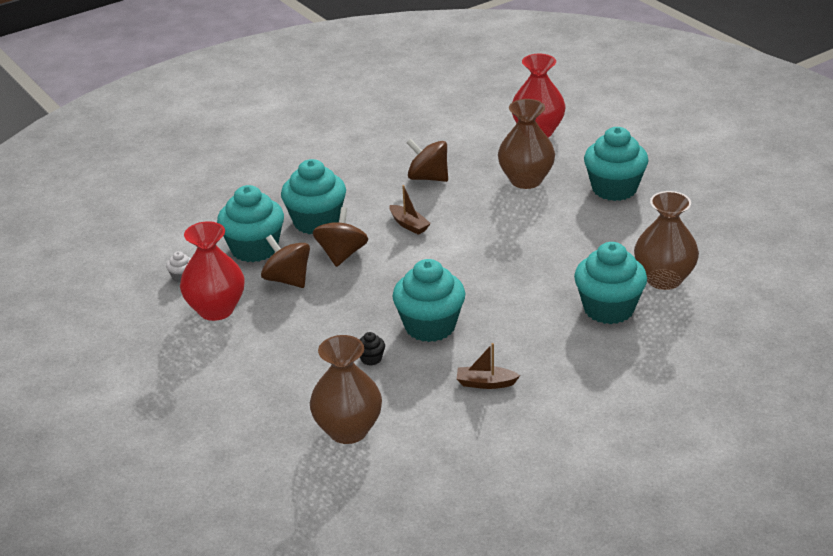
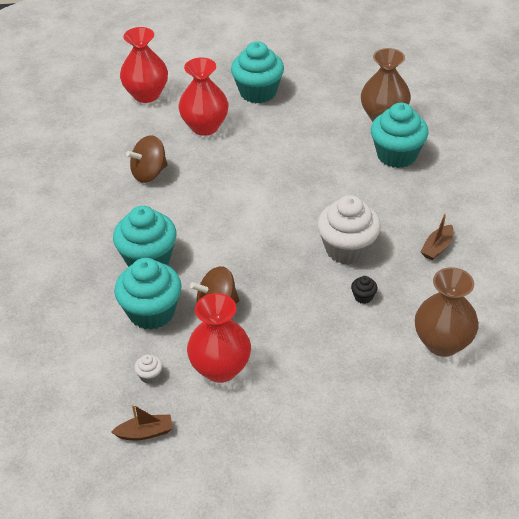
camera: 60 degrees left, 10 degrees up
brown spinning top [312,207,368,267] -> none
brown boat [389,185,431,235] -> brown boat moved to [111,404,173,440]
turquoise cupcake [393,259,465,342] -> white cupcake [317,195,381,265]
brown vase [498,99,555,189] -> red vase [178,58,228,136]

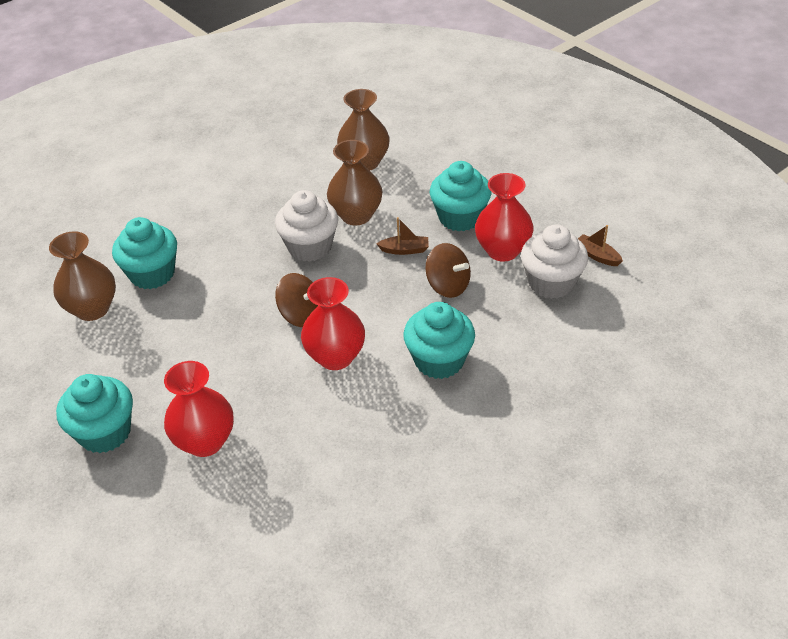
camera: 125 degrees left, 0 degrees up
turquoise cupcake [114,258,182,330] -> turquoise cupcake moved to [430,161,492,232]
red vase [120,27,168,103] -> red vase moved to [301,277,365,370]
brown spinning top [126,135,168,183] -> brown spinning top moved to [275,273,318,327]
white cupcake [134,355,162,384] -> white cupcake [521,225,588,299], size x2.50
black cupcake [351,276,378,304] -> brown vase [327,140,382,225]
brown boat [421,213,454,261] -> brown boat moved to [376,217,429,255]

